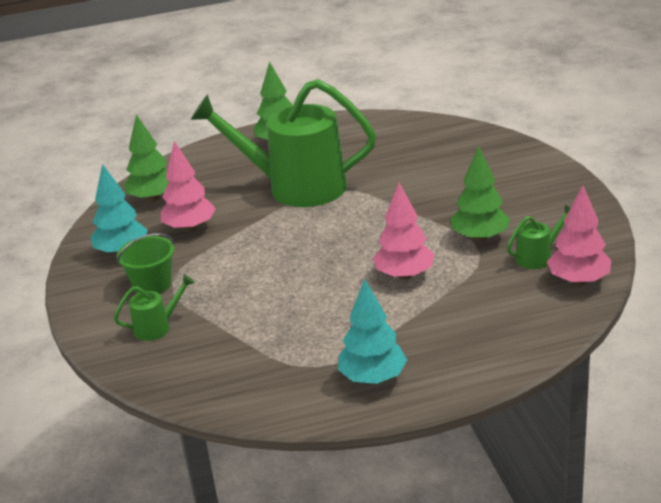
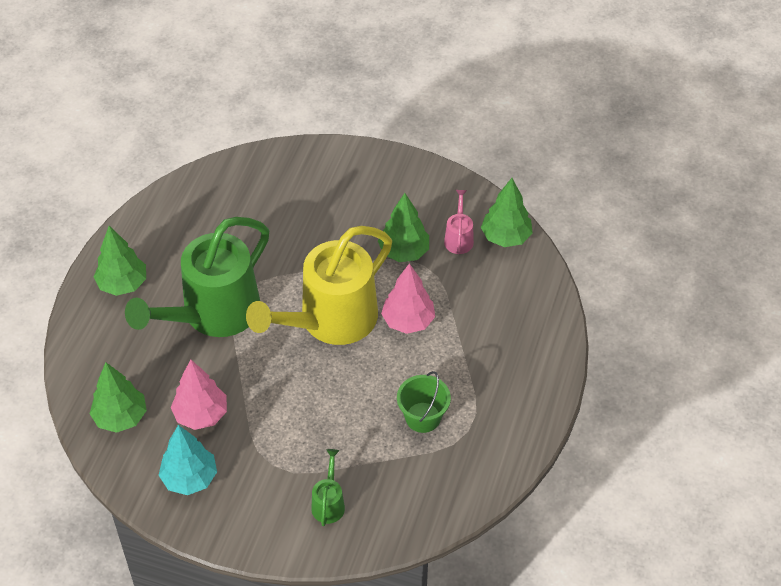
camera: 60 degrees left, 20 degrees up
green bucket [117,233,174,294] -> green bucket moved to [397,371,451,433]
turquoise tree [338,279,407,384] -> none
green watering can [507,205,570,269] -> pink watering can [444,190,474,254]
pink tree [547,185,611,285] -> green tree [481,178,533,247]
none -> yellow watering can [246,226,392,345]

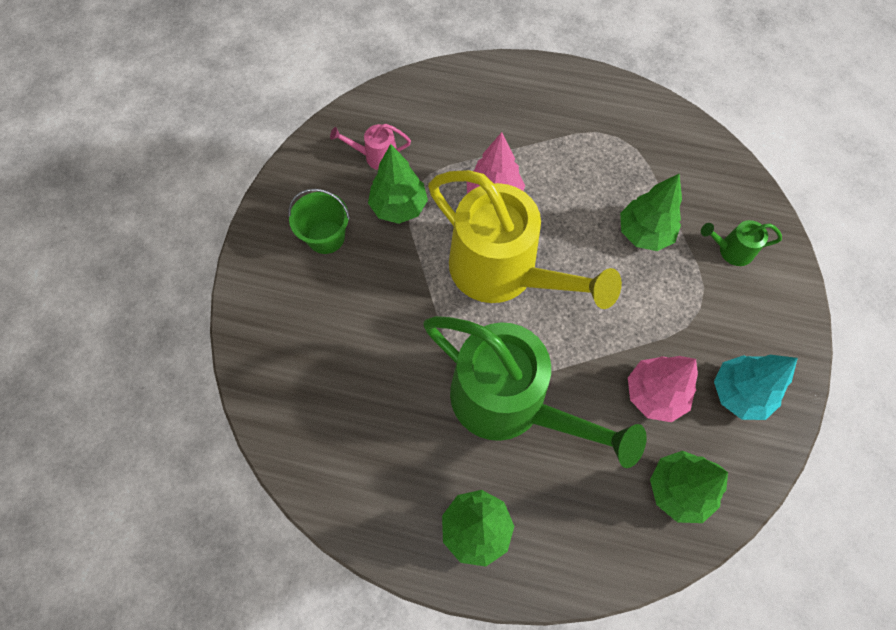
camera: 95 degrees left, 15 degrees up
green bucket [397,371,451,433] -> green bucket moved to [288,188,350,254]
green tree [481,178,533,247] -> green tree moved to [620,174,682,251]

